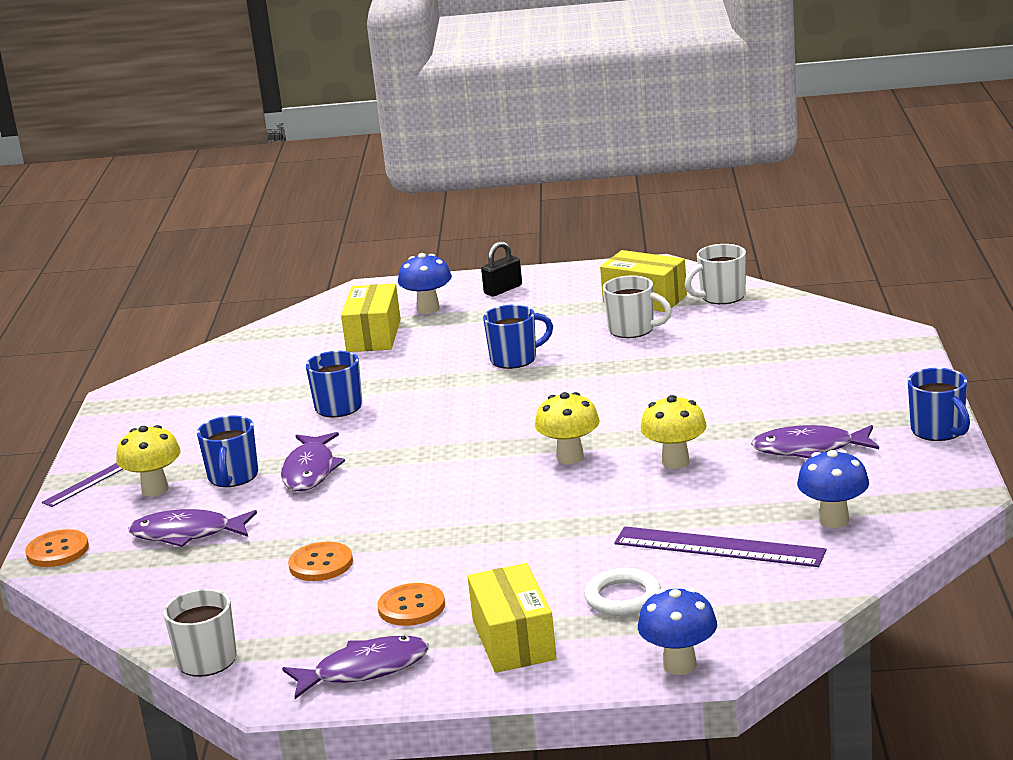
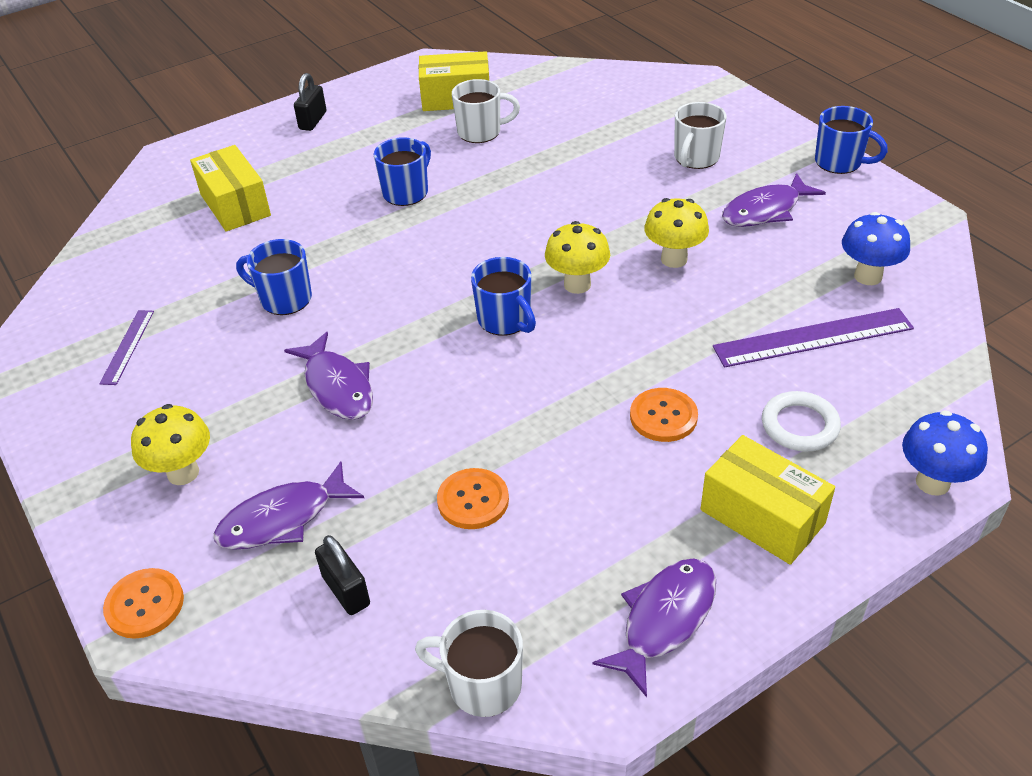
camera: 35 degrees left, 20 degrees up
purple ruler [42,463,123,507] -> purple ruler moved to [99,310,154,385]
blue mug [197,415,258,487] -> blue mug moved to [471,257,536,336]
orange button [377,583,445,626] -> orange button moved to [630,388,698,442]
blue mushroom [398,253,452,314] -> none
white mug [685,244,746,304] -> white mug moved to [674,102,727,169]
none -> black padlock [315,535,370,615]

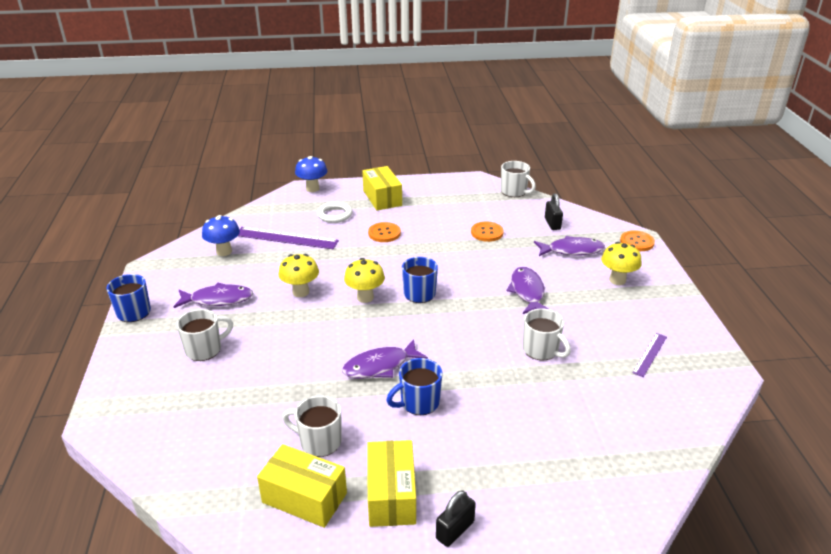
camera: 155 degrees left, 10 degrees down
yellow box [190,145,271,232] -> yellow box moved to [367,440,416,527]
blue mug [236,239,312,315] -> white mug [523,309,571,360]
purple fish [592,558,716,697] -> purple fish moved to [342,339,428,379]

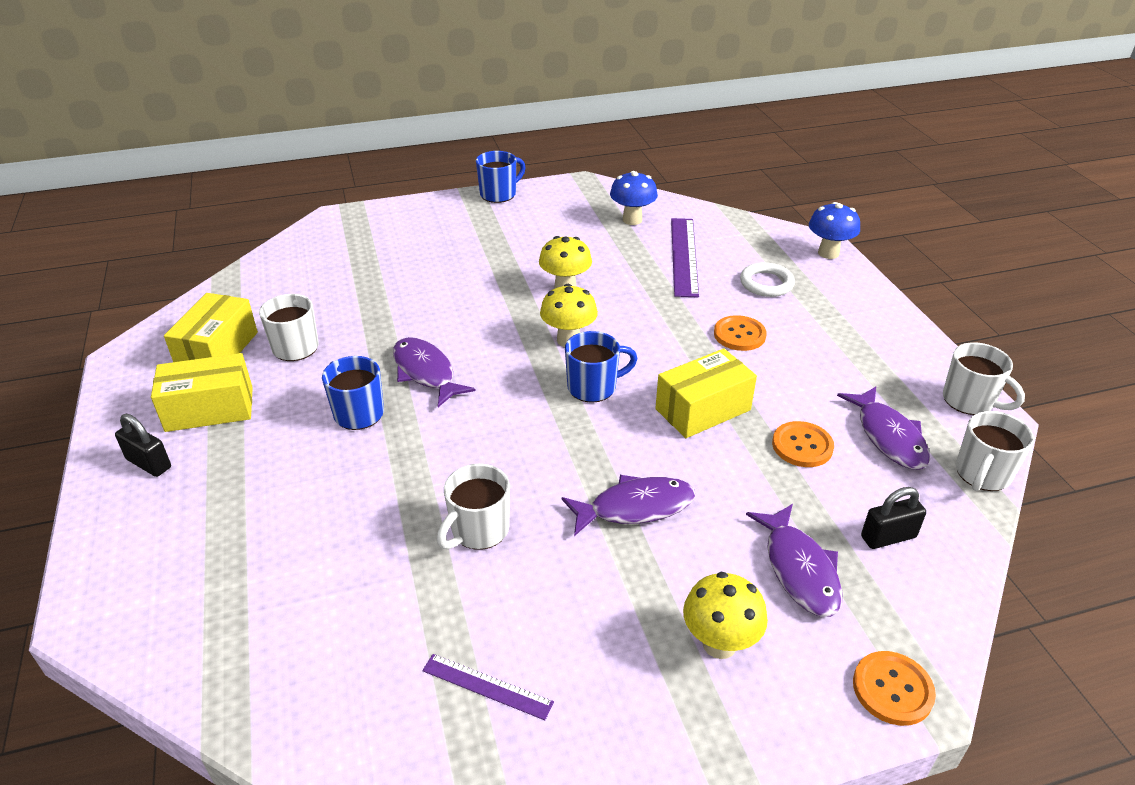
camera: 80 degrees right, 5 degrees up
purple fish [174,283,253,308] -> purple fish moved to [837,387,930,469]
white mug [176,309,233,361] -> white mug moved to [943,342,1025,415]
yellow box [362,166,402,210] -> yellow box moved to [655,348,757,438]

